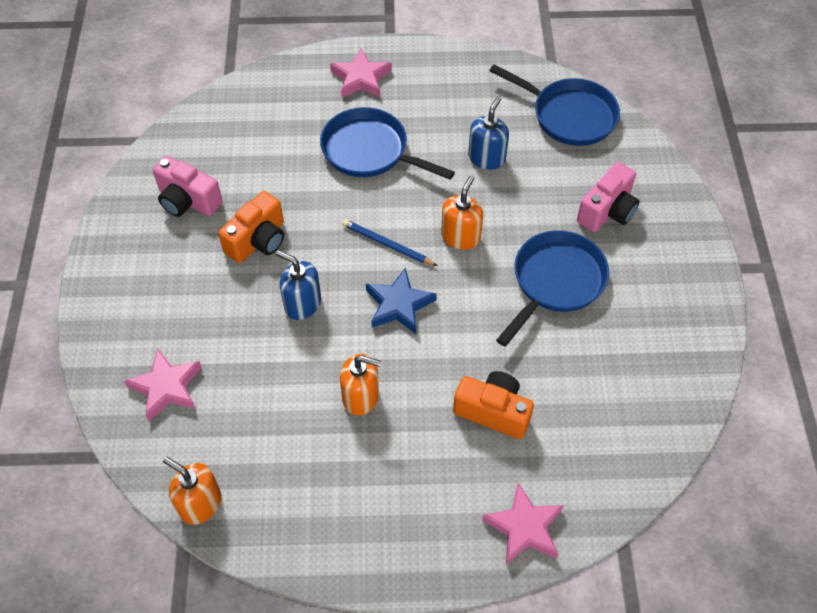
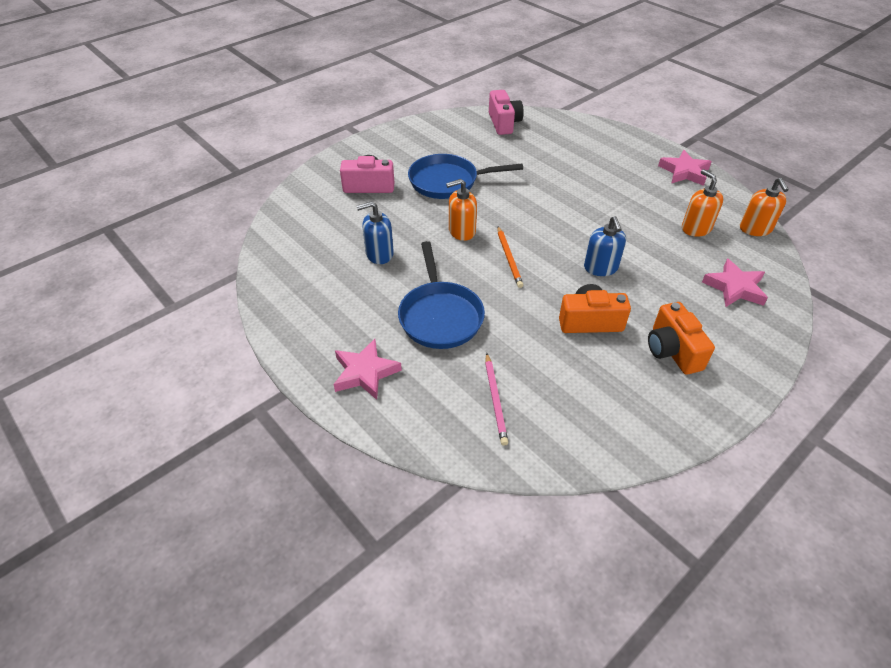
camera: 130 degrees left, 10 degrees down
pink camera [153,156,223,217] -> pink camera moved to [489,90,524,135]
orange soap dispenser [340,354,381,416] -> orange soap dispenser moved to [682,169,723,237]
blue pencil [342,219,437,266] -> orange pencil [497,226,523,288]
blue star [366,268,437,334] -> none
orange camera [453,371,534,439] -> orange camera moved to [648,302,715,375]
pink star [482,483,564,565] -> pink star moved to [658,150,712,186]
blue pan [489,64,620,146] -> none
none -> pink pencil [485,353,508,446]

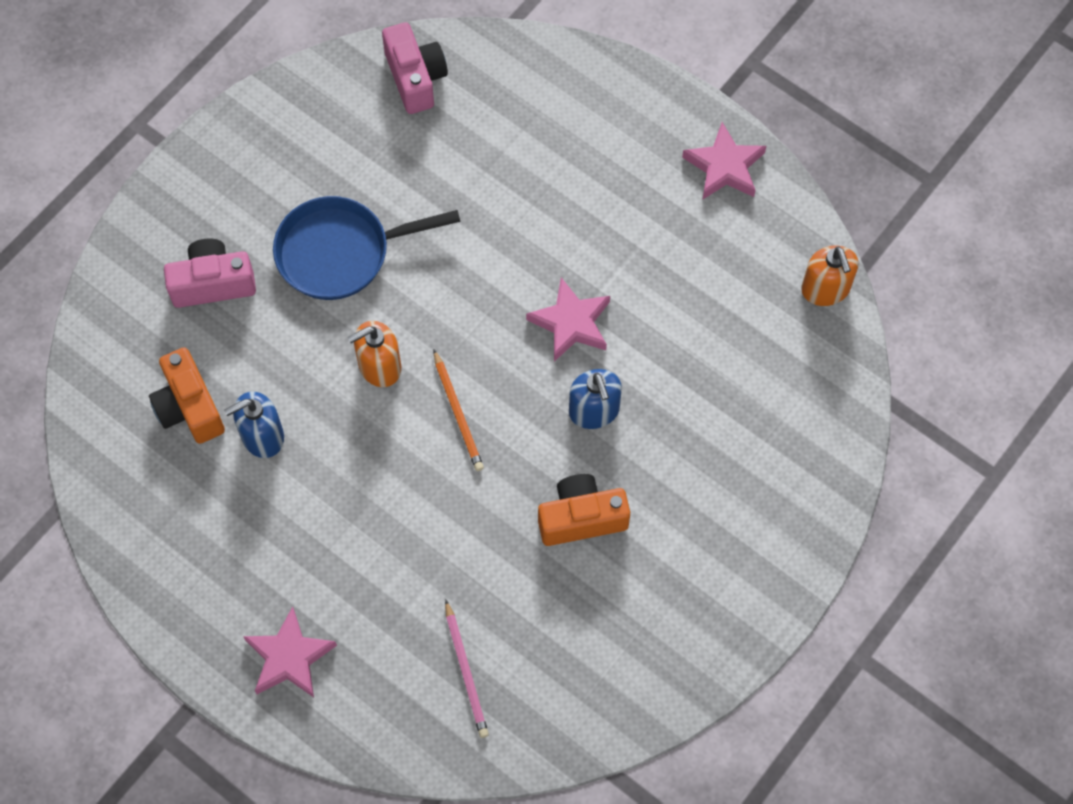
camera: 10 degrees left, 20 degrees up
blue pan [398,241,485,349] -> none
orange camera [648,302,715,375] -> orange camera moved to [149,347,225,444]
orange soap dispenser [682,169,723,237] -> none
pink star [702,259,768,307] -> pink star moved to [526,278,610,361]

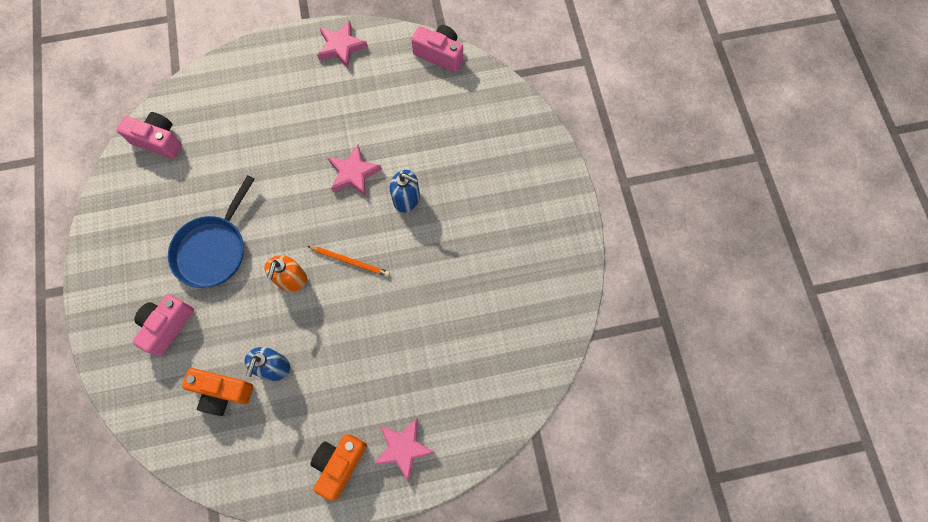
camera: 50 degrees left, 5 degrees up
pink pencil [445,599,489,738] -> none
orange camera [538,474,630,546] -> orange camera moved to [310,434,367,501]
orange soap dispenser [801,245,858,306] -> pink camera [411,25,463,73]

